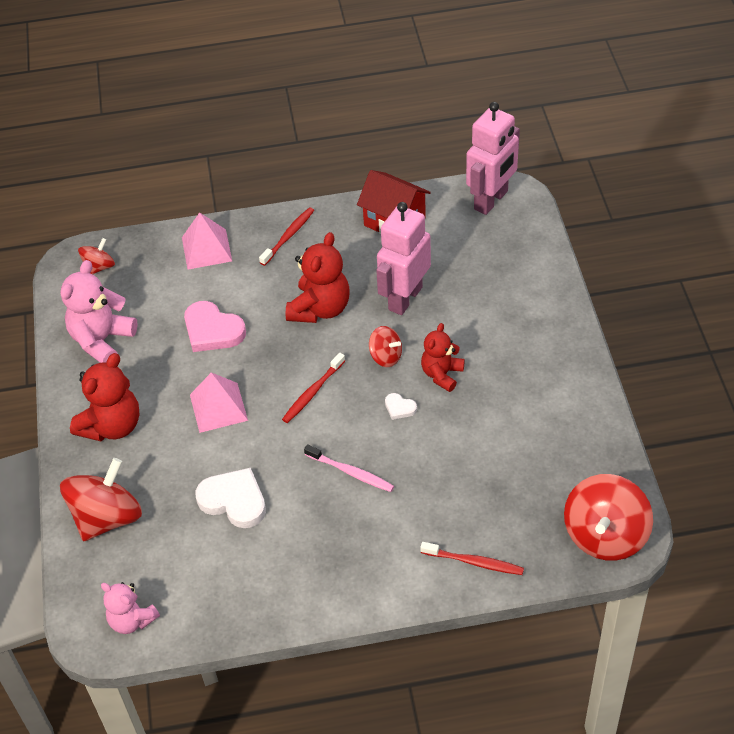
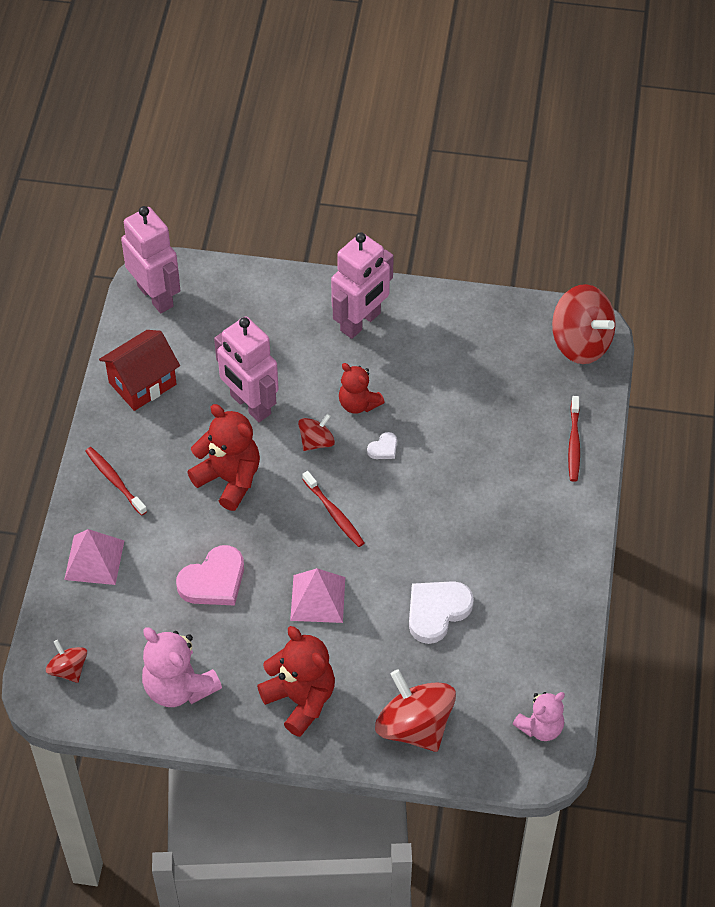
camera: 75 degrees left, 5 degrees up
pink toothbrush [304,444,394,492] -> none
red toothbrush [420,542,524,575] -> red toothbrush turned 150 degrees clockwise [568,396,580,482]
none -> pink robot [331,232,394,339]

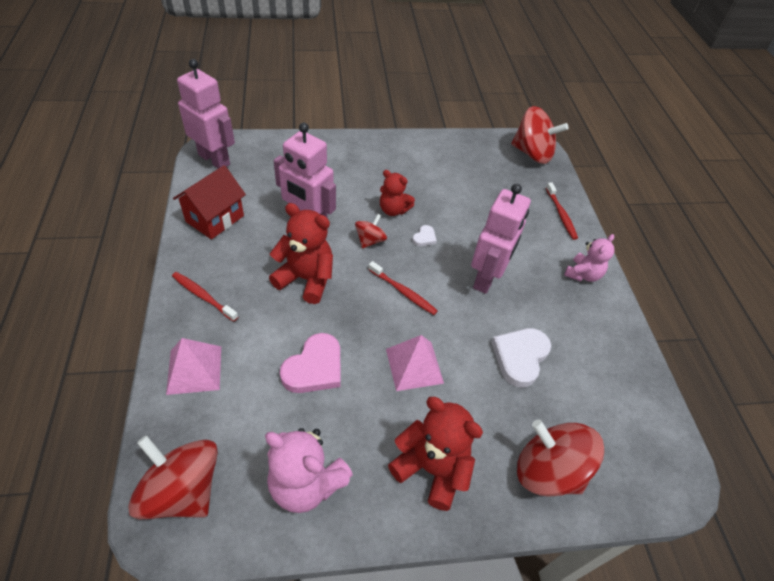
camera: 20 degrees left, 5 degrees down
red spinning top [46,640,87,683] -> red spinning top [128,435,218,520], size x1.90
pink robot [331,232,394,339] -> pink robot moved to [471,184,531,294]
pink teddy bear [513,692,565,741] -> pink teddy bear moved to [564,234,615,282]

